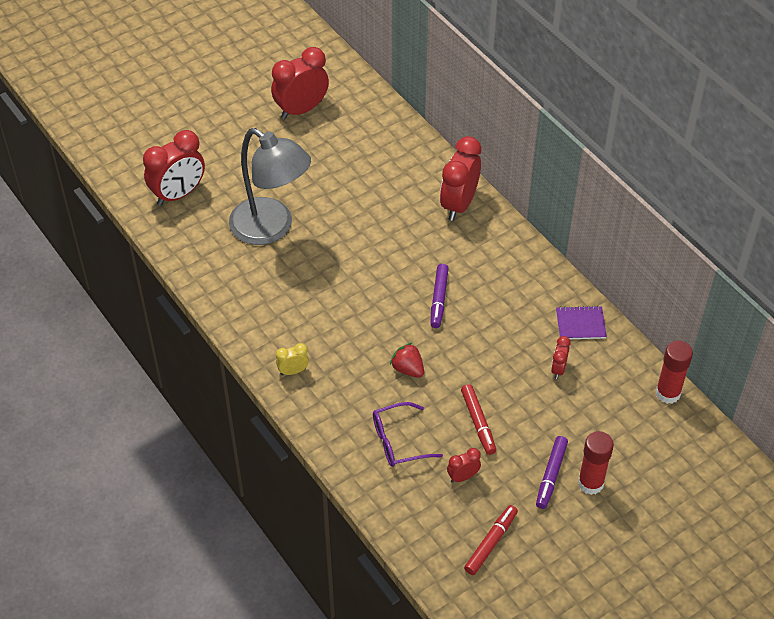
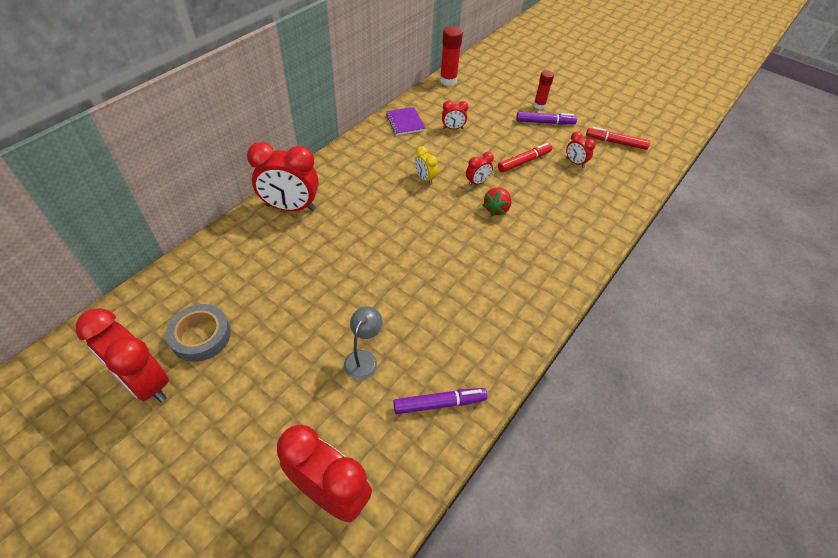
camera: 110 degrees left, 0 degrees up
grey lamp [229,128,311,245] -> grey lamp [344,306,383,380], size x0.43
yellow clock [276,343,309,375] -> yellow clock moved to [415,146,438,185]
purple glasses [373,402,443,467] -> none
purple marker [431,264,449,328] -> purple marker moved to [393,388,487,414]
red glue stick [578,431,614,495] -> red glue stick [534,70,554,109], size x0.66
none -> grey tape [166,304,231,362]
none -> red clock [466,152,494,186]

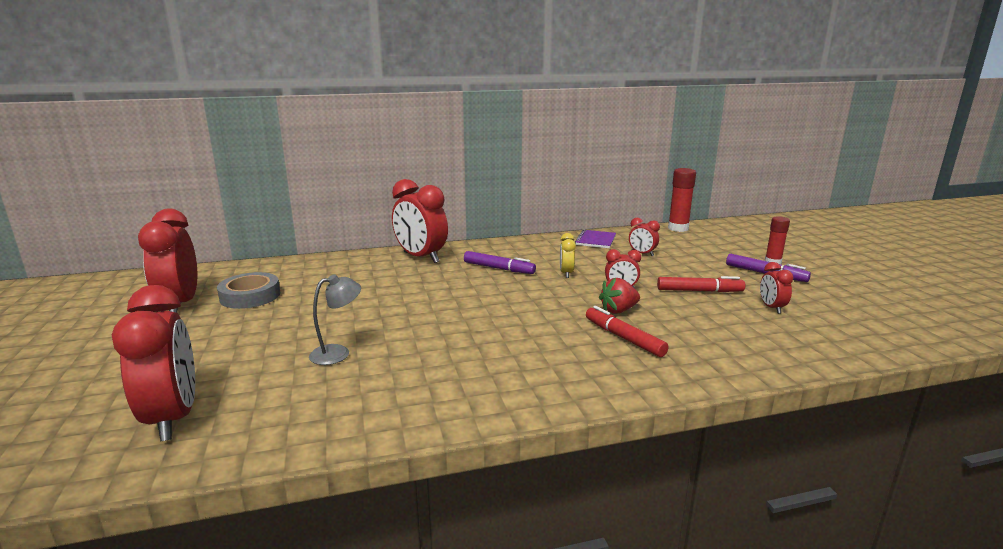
camera: 40 degrees right, 30 degrees down
purple marker [393,388,487,414] -> purple marker moved to [464,251,536,274]
red marker [586,127,650,150] -> red marker moved to [586,306,668,357]

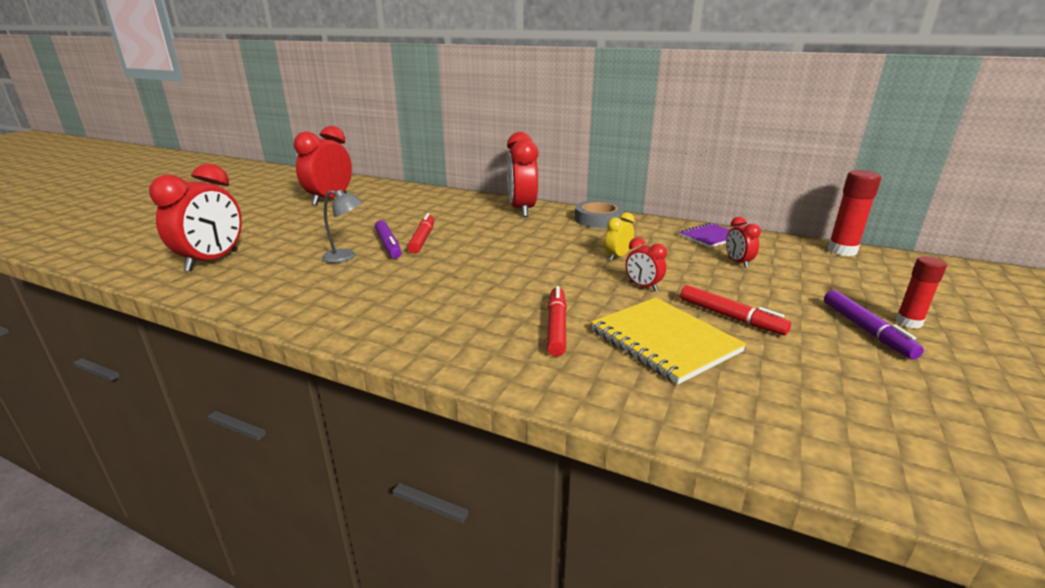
camera: 40 degrees right, 5 degrees up
grey tape [217,272,280,309] -> grey tape moved to [575,200,625,228]
purple marker [464,251,536,274] -> purple marker moved to [375,220,402,258]
red strawberry [599,278,640,314] -> none
red clock [760,262,793,314] -> none
none -> red marker [407,213,434,254]
none -> yellow notebook [591,297,746,384]

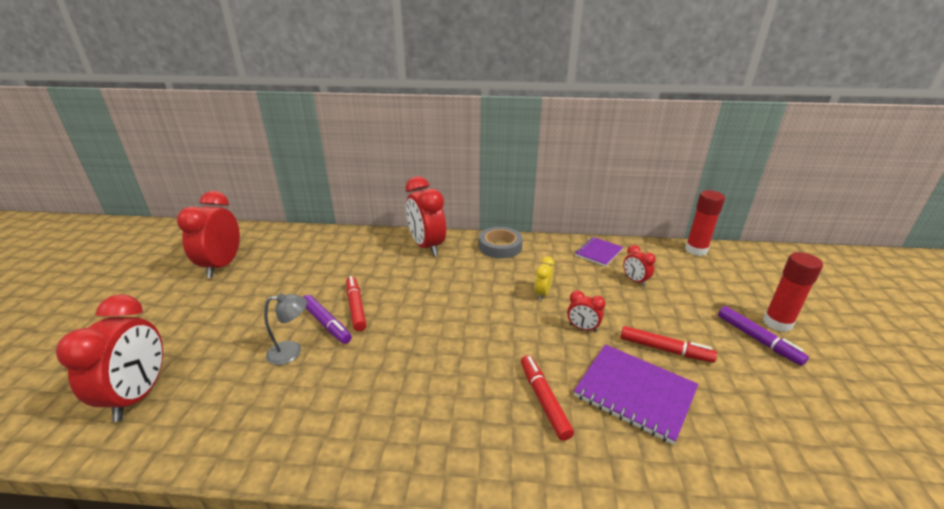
camera: 20 degrees left, 5 degrees up
yellow notebook [591,297,746,384] -> purple notebook [574,344,699,445]
red glue stick [896,256,947,329] -> red glue stick [763,252,823,332], size x1.51

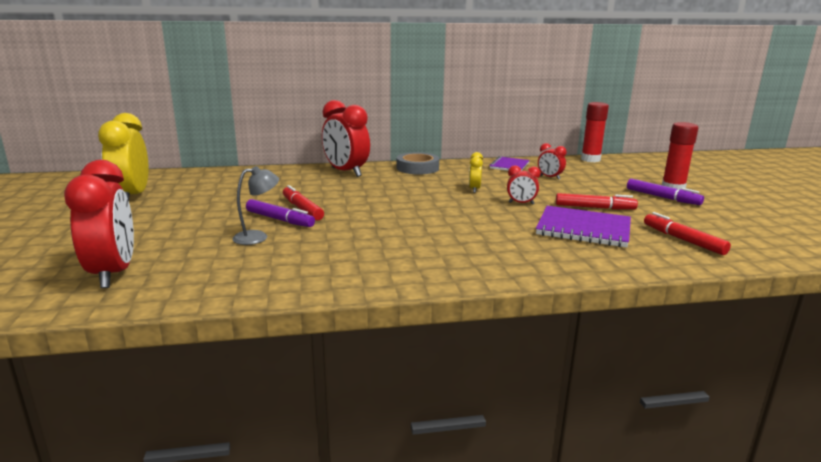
camera: 15 degrees left, 10 degrees down
red clock [177,191,240,278] -> yellow clock [98,113,149,201]
red marker [521,355,574,441] -> red marker moved to [644,212,731,255]

